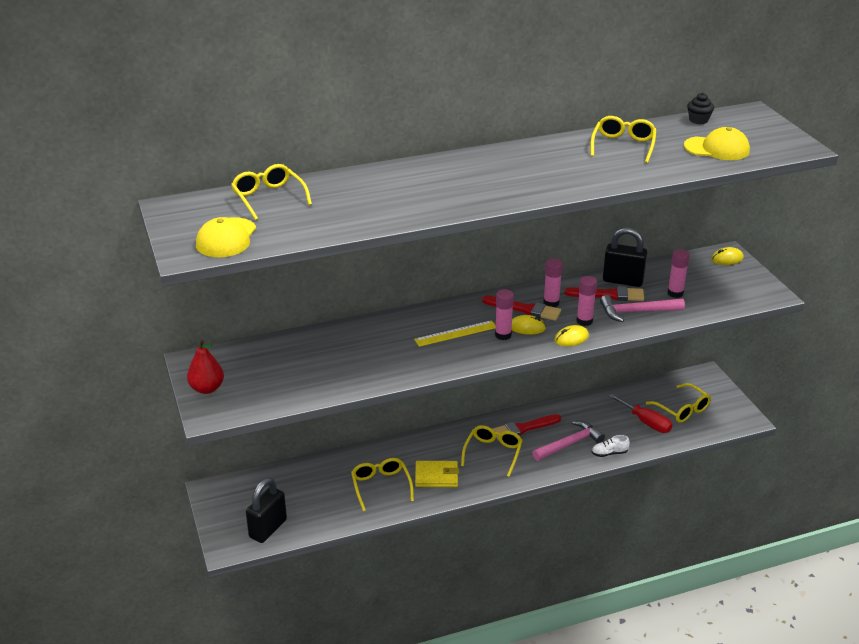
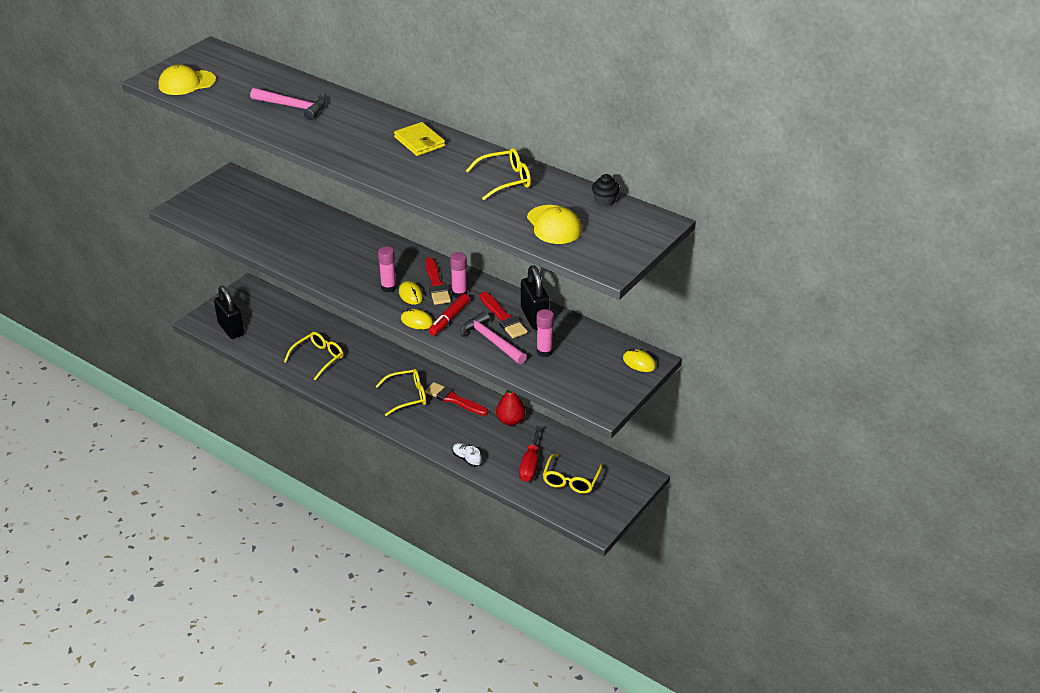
camera: 55 degrees right, 5 degrees up
red pear [187,340,224,394] -> red pear moved to [496,390,525,426]
yellow glasses [231,164,312,220] -> none
black padlock [246,478,287,543] -> black padlock turned 60 degrees clockwise [214,286,244,339]
yellow ruler [414,320,496,347] -> none
yellow wallet [415,461,459,487] -> yellow wallet moved to [394,122,445,156]
pink hammer [532,421,605,461] -> pink hammer moved to [250,88,326,120]
pink glue stick [576,276,597,326] -> red marker [428,294,470,336]

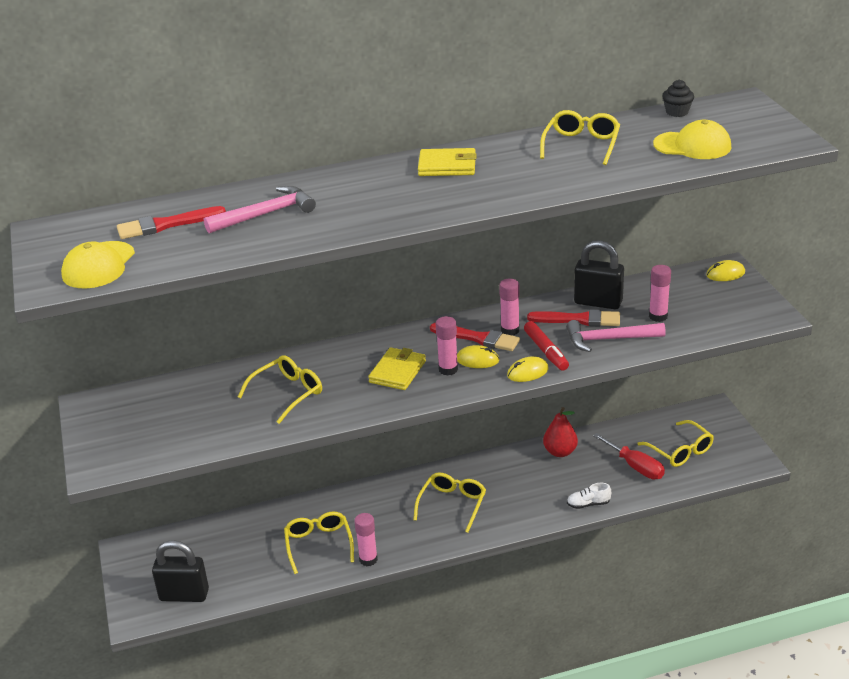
camera: 50 degrees left, 5 degrees down
red brush [425,382,488,416] -> red brush moved to [117,206,226,239]
none -> yellow glasses [238,355,322,424]
none -> pink glue stick [354,513,378,566]
none -> yellow wallet [368,348,426,390]

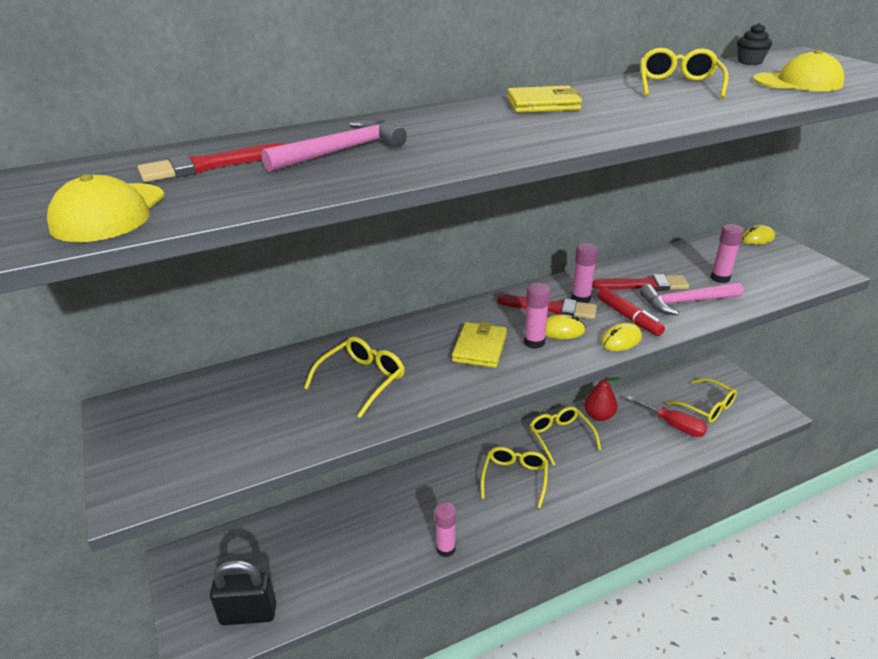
camera: 10 degrees left, 0 degrees up
yellow glasses [284,511,354,574] -> yellow glasses moved to [530,407,601,466]
white shoe [567,483,611,509] -> none
black padlock [574,240,624,309] -> none

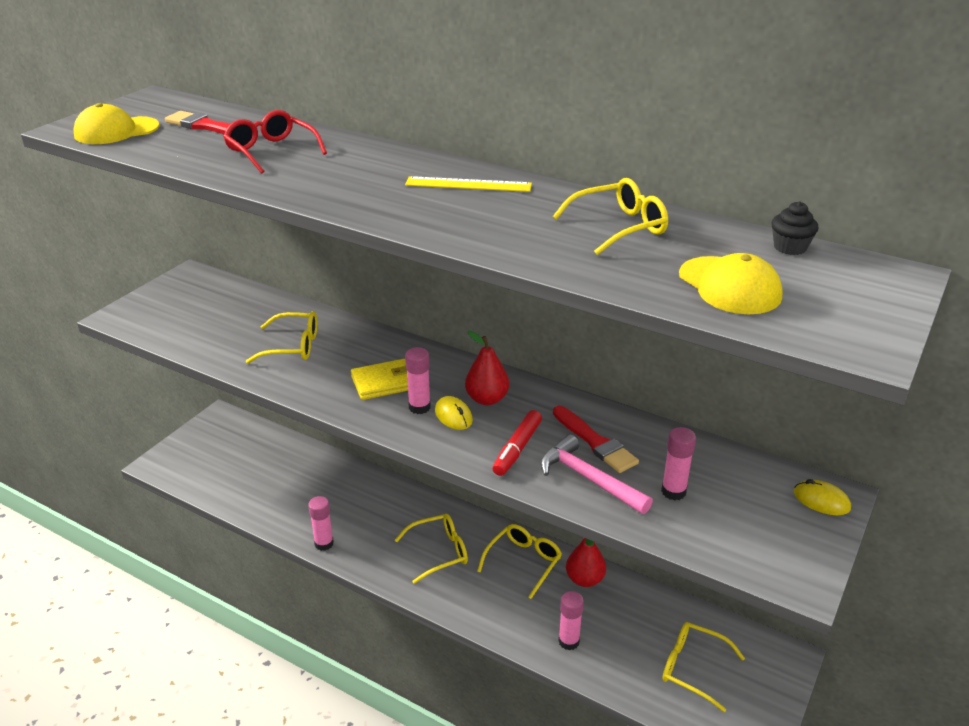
camera: 55 degrees right, 0 degrees up
black padlock [210,560,276,625] -> none
pink hammer [261,119,407,172] -> red glasses [223,110,327,174]
red brush [497,295,597,319] -> red pear [465,331,509,405]
yellow wallet [507,86,582,113] -> yellow ruler [405,176,532,192]
pink glue stick [571,243,598,303] -> pink glue stick moved to [558,591,584,650]
yellow mouse [601,323,642,351] -> none
red screwdriver [626,396,707,437] -> none
yellow glasses [666,378,737,423] -> yellow glasses turned 105 degrees clockwise [662,622,745,712]

